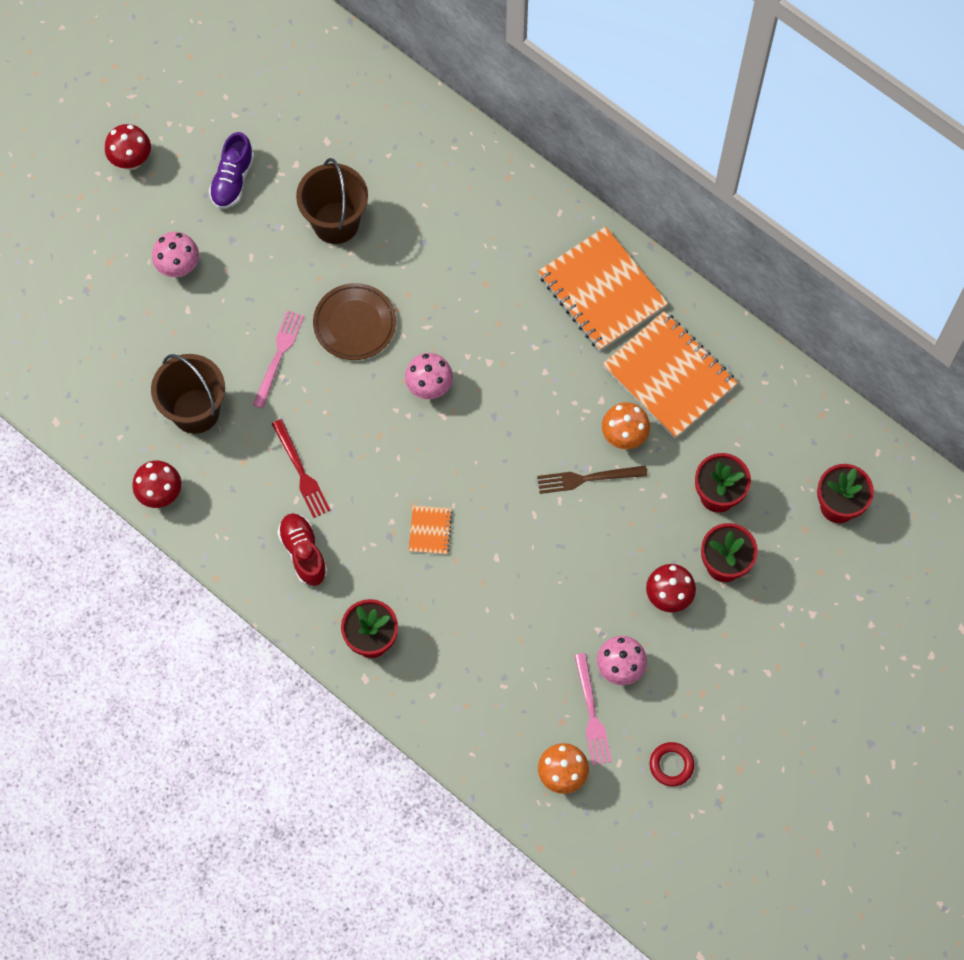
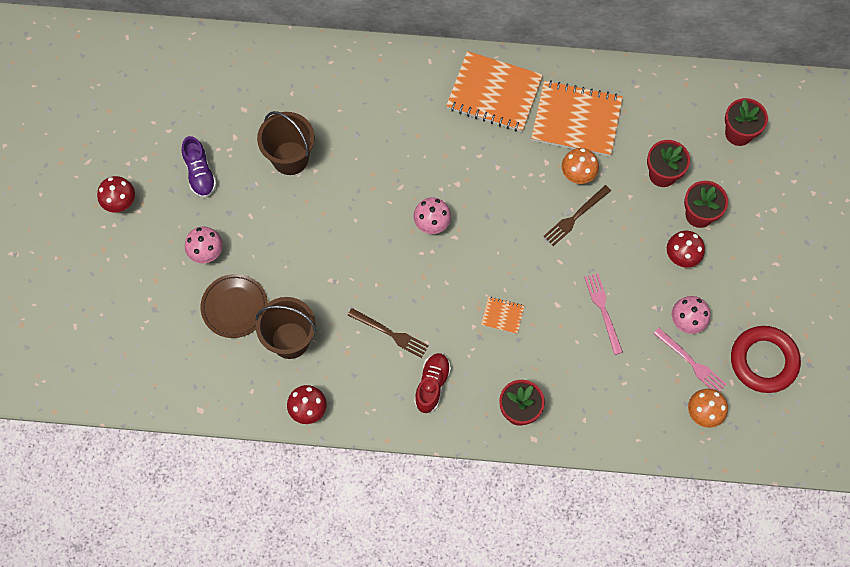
camera: 35 degrees left, 0 degrees up
pink fork [253,310,304,408] -> pink fork moved to [584,273,623,355]
red fork [272,419,331,518] -> brown fork [348,308,429,358]
red shoe [277,513,328,586] -> red shoe turned 75 degrees clockwise [414,353,451,413]
brown plate [313,283,396,360] -> brown plate moved to [200,274,268,338]
orange notebook [409,506,452,554] -> orange notebook turned 45 degrees counterclockwise [481,297,525,334]
red ring [649,742,694,786] -> red ring [731,326,801,393], size x2.02

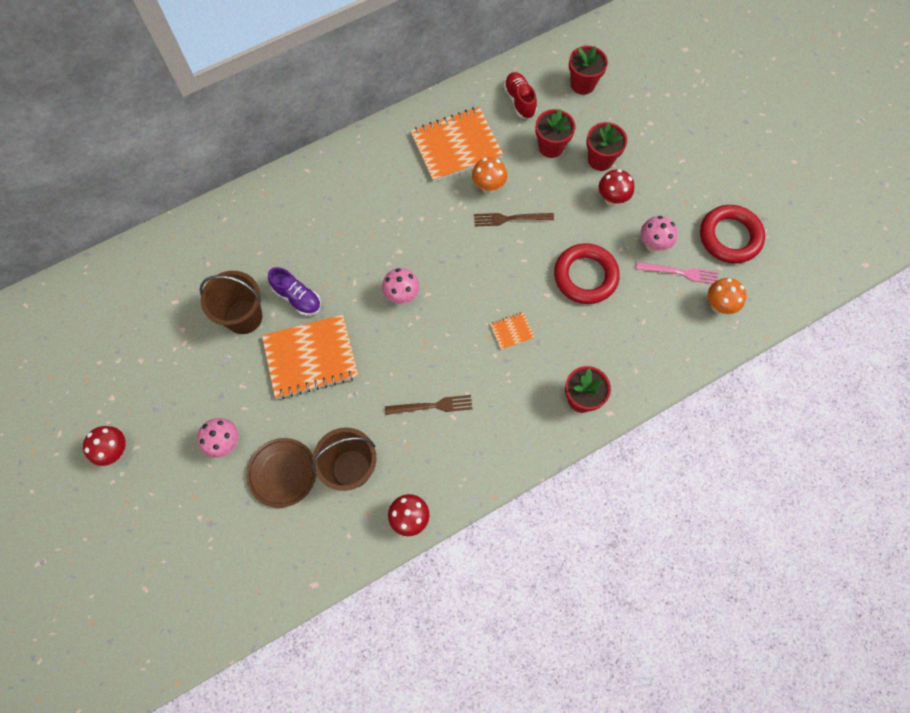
camera: 35 degrees left, 0 degrees up
purple shoe [182,136,217,198] -> purple shoe moved to [268,267,321,316]
red shoe [414,353,451,413] -> red shoe moved to [504,72,537,119]
orange notebook [446,51,543,132] -> orange notebook moved to [262,315,358,399]
brown fork [543,185,611,246] -> brown fork turned 75 degrees clockwise [474,213,554,226]
pink fork [584,273,623,355] -> red ring [554,243,620,304]

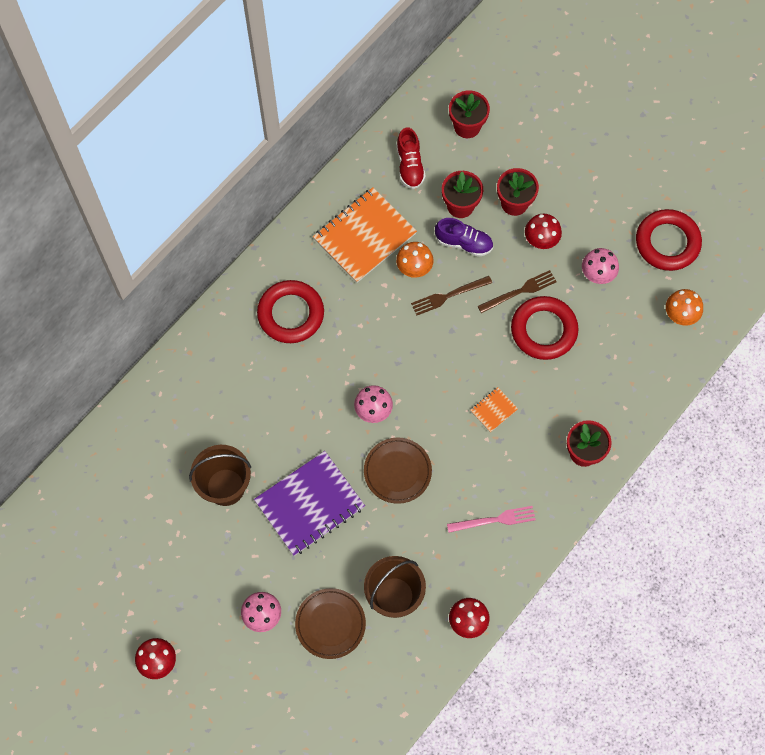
camera: 20 degrees left, 0 degrees up
orange notebook [262,315,358,399] -> purple notebook [254,451,365,556]
purple shoe [268,267,321,316] -> purple shoe moved to [435,218,493,257]
brown fork [385,395,473,415] -> brown fork moved to [478,270,557,313]
red shoe [504,72,537,119] -> red shoe turned 150 degrees counterclockwise [396,127,426,189]
pink fork [636,262,718,284] -> pink fork moved to [447,506,536,533]
none -> red ring [257,280,324,343]
none -> brown plate [364,438,432,504]

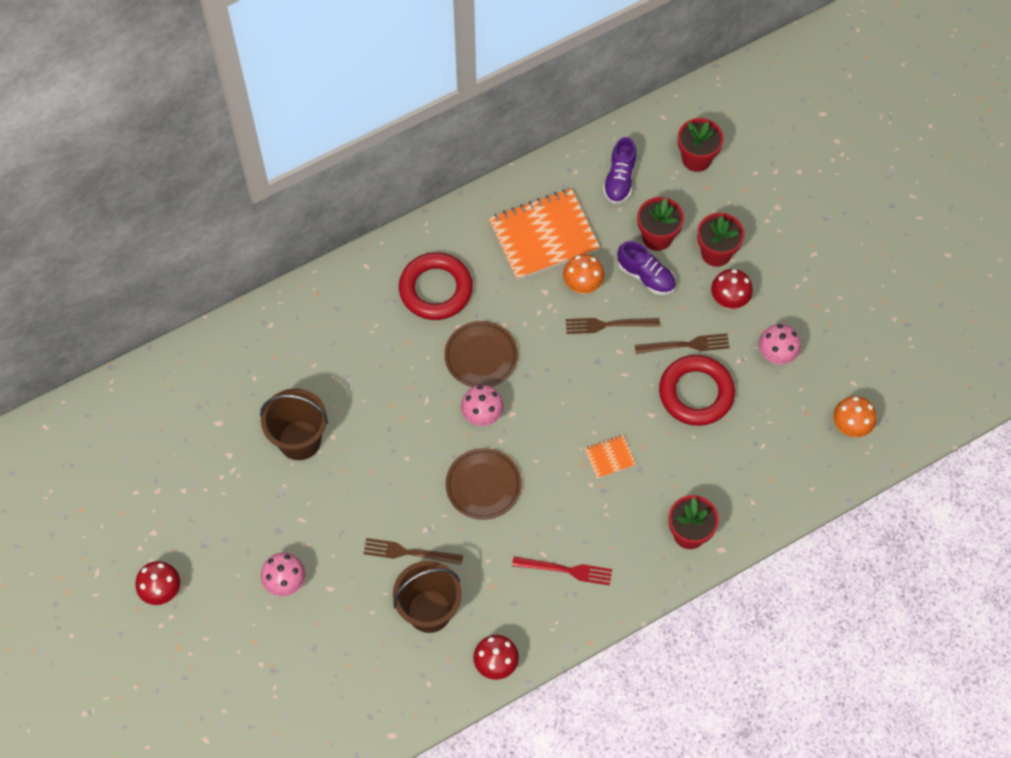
camera: 20 degrees right, 5 degrees down
purple notebook [254,451,365,556] -> none
brown plate [295,588,366,659] -> brown plate moved to [444,321,518,387]
red shoe [396,127,426,189] -> purple shoe [603,137,637,204]
pink fork [447,506,536,533] -> red fork [512,556,612,585]
red ring [636,209,702,271] -> none
none -> brown fork [363,538,463,565]

